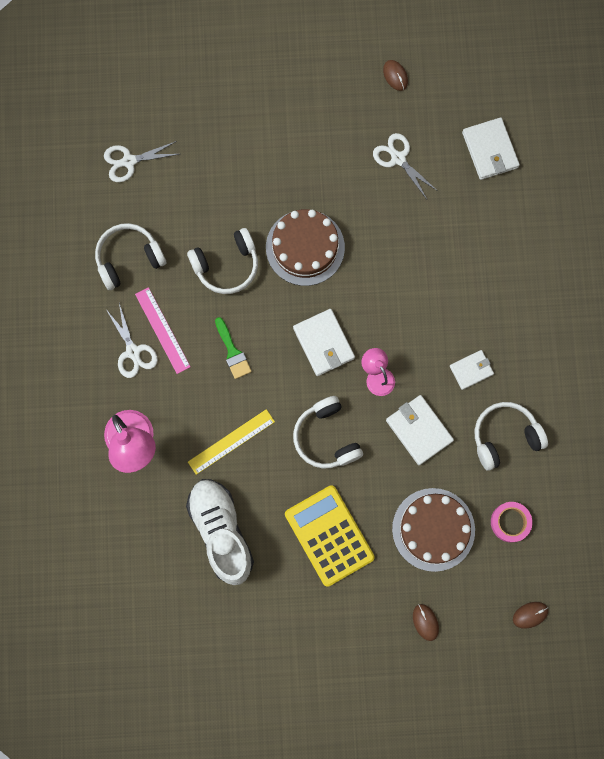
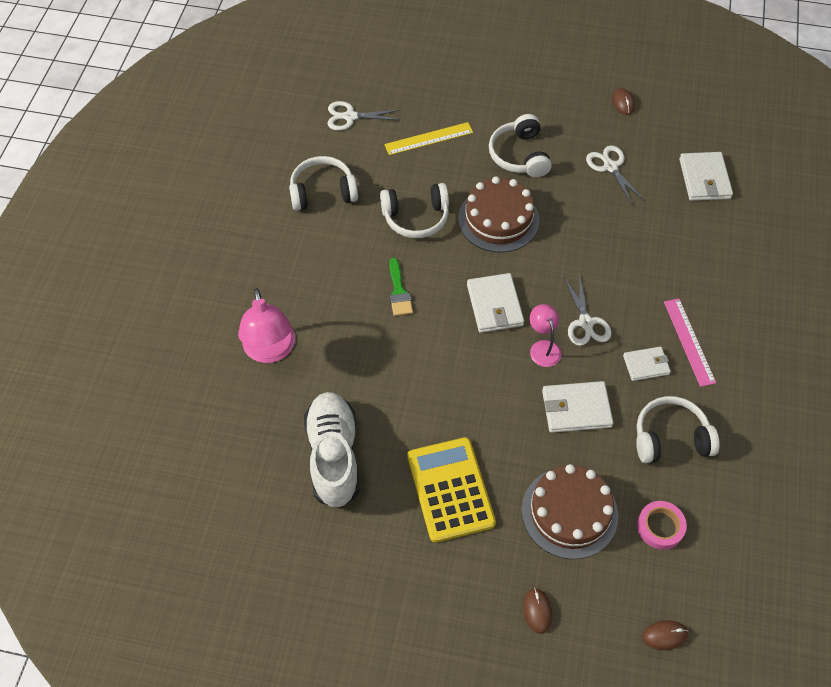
camera: 15 degrees right, 20 degrees down
white scissors [106,303,158,378] -> white scissors moved to [564,274,611,346]
pink ruler [135,287,191,374] -> pink ruler moved to [664,298,716,387]
yellow ruler [188,409,275,475] -> yellow ruler moved to [384,122,473,155]
white headphones [293,396,363,468] -> white headphones moved to [489,114,552,177]
white wallet [386,395,454,465] -> white wallet turned 75 degrees counterclockwise [542,381,614,433]

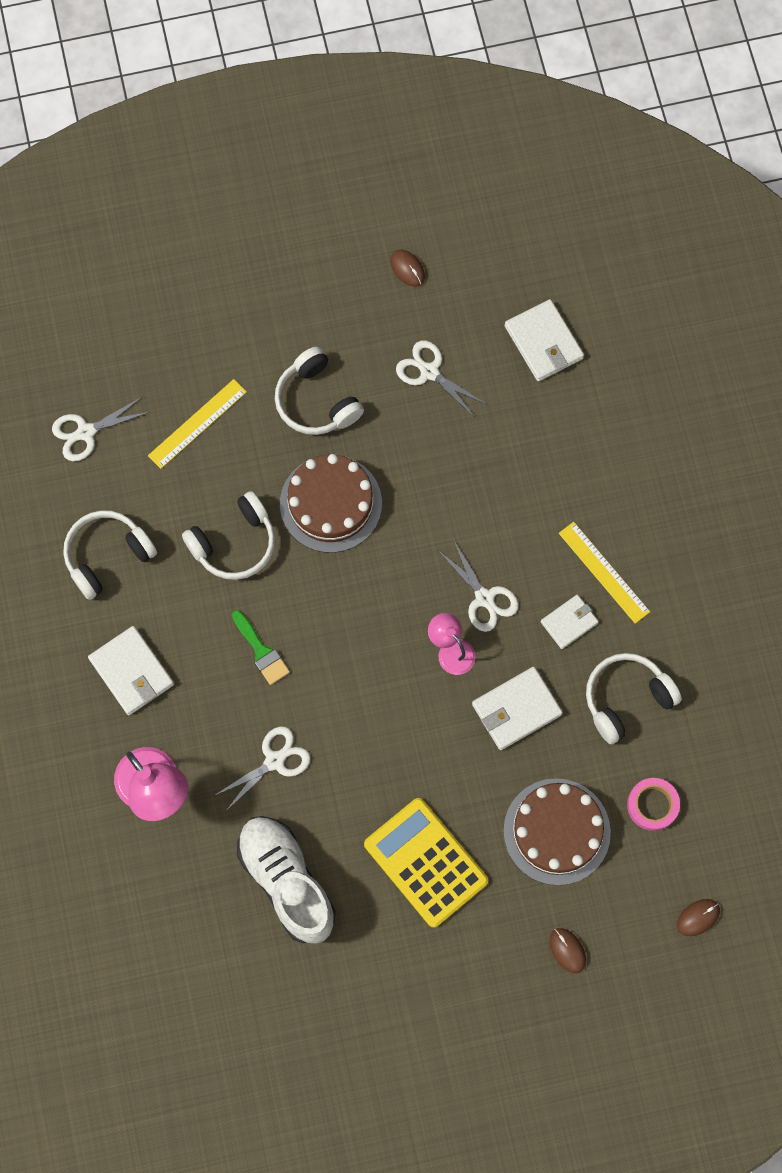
camera: 25 degrees left, 15 degrees up
white wallet [467,273,524,333] -> white wallet moved to [88,626,174,715]
pink ruler [664,298,716,387] -> yellow ruler [559,522,650,624]
none -> white scissors [214,726,311,812]

